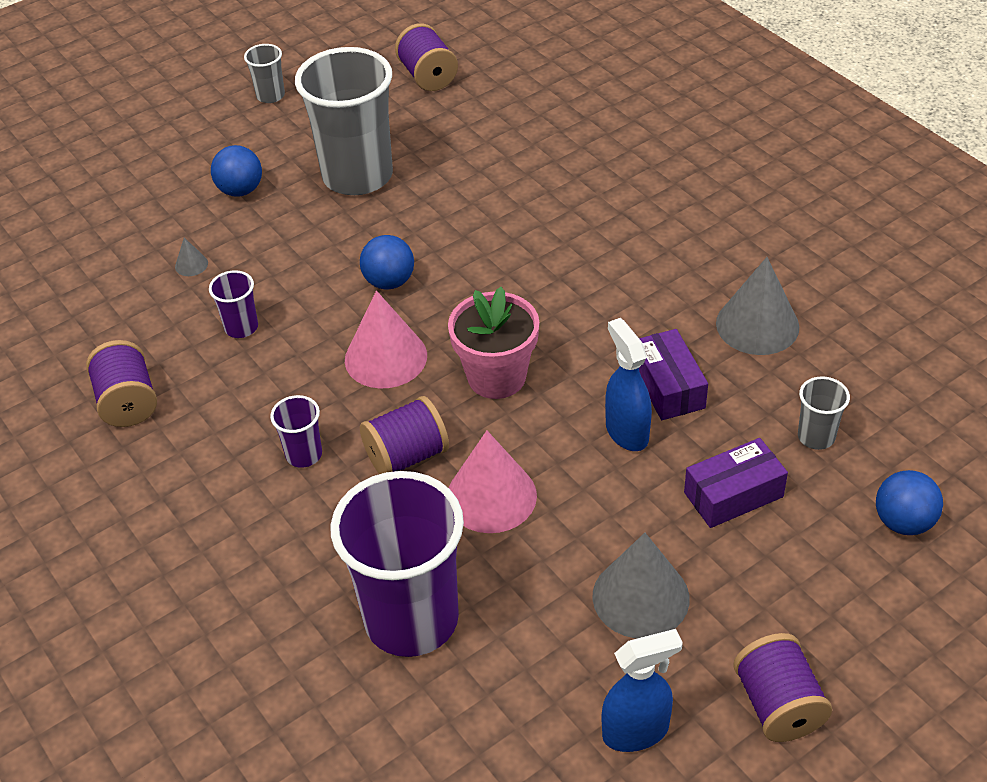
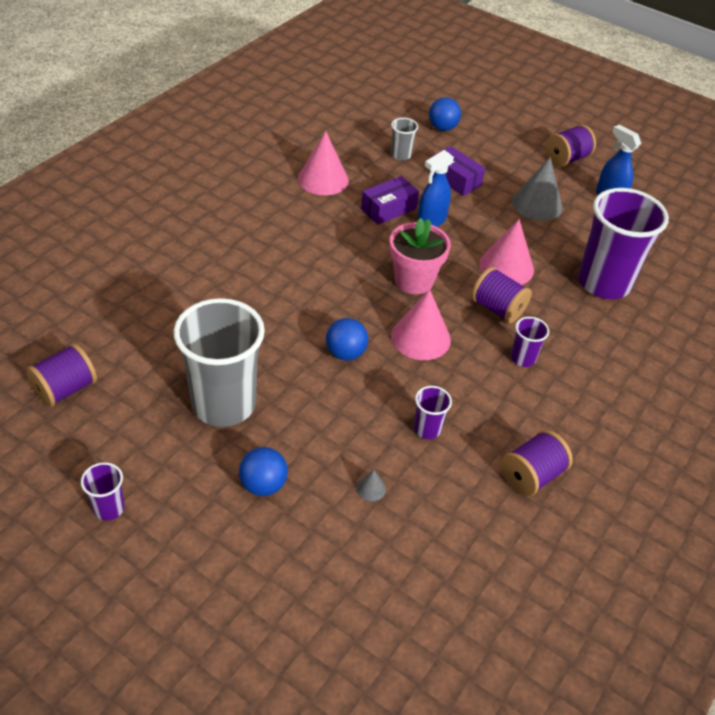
camera: 115 degrees left, 0 degrees up
grey cup [244,44,285,103] -> purple cup [81,462,125,521]
grey cone [716,257,799,355] -> pink cone [298,131,349,195]

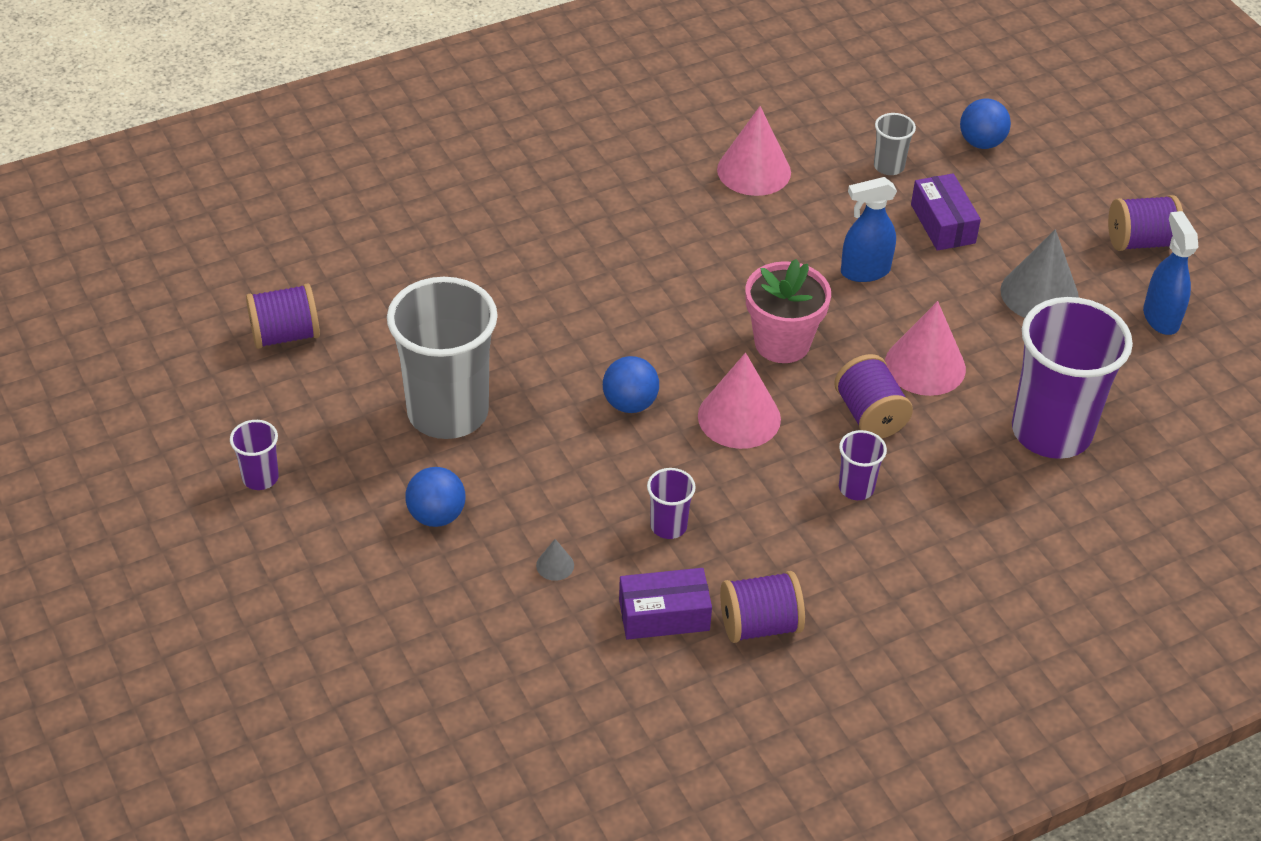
camera: 30 degrees right, 0 degrees up
purple box [361,176,419,225] -> purple box moved to [619,568,712,640]

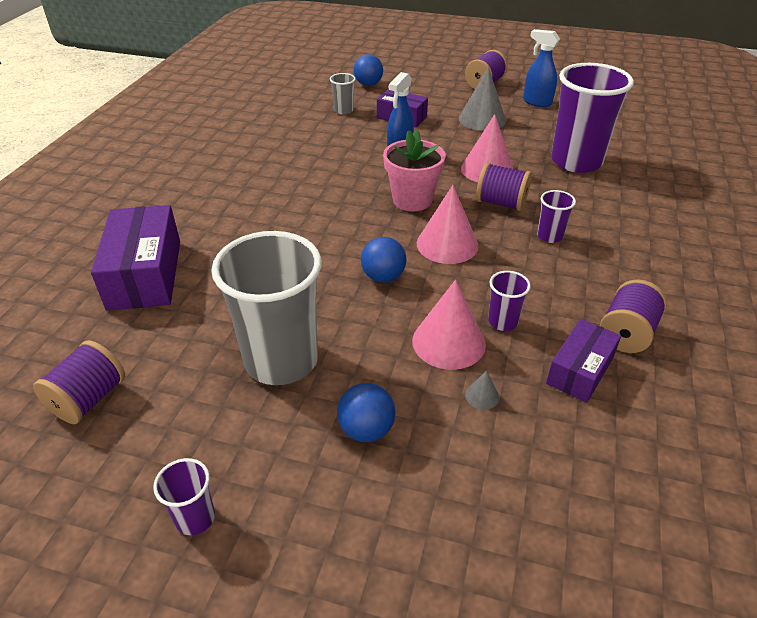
camera: 45 degrees left, 5 degrees down
pink cone [717,106,791,196] -> pink cone moved to [412,280,486,370]
none -> purple box [91,205,180,311]

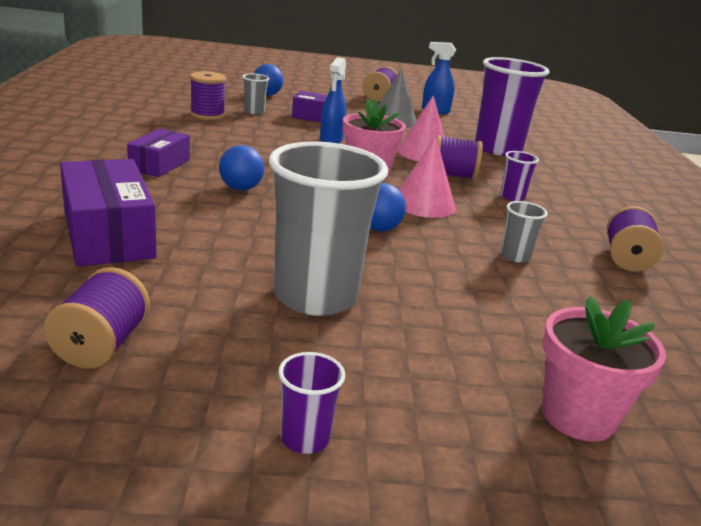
camera: 20 degrees left, 15 degrees down
blue ball [337,383,396,442] -> blue ball moved to [219,145,264,190]
pink cone [412,280,486,370] -> none
grey cone [465,371,499,410] -> none
purple cup [488,271,531,331] -> grey cup [501,201,548,263]
purple box [546,319,621,403] -> purple box moved to [127,129,190,177]
none -> purple spool [190,71,226,120]
none -> pink flower pot [542,296,666,442]

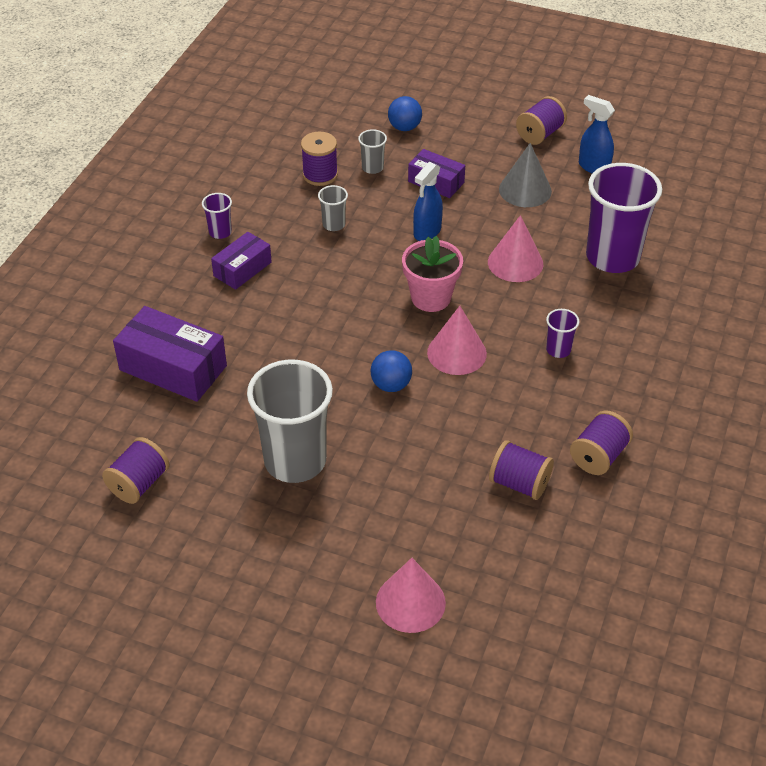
camera: 25 degrees right, 20 degrees up
purple box [60,159,157,266] -> purple box turned 60 degrees counterclockwise [113,306,227,402]
blue ball [219,145,264,190] -> none
purple cup [278,352,345,454] -> purple cup moved to [202,193,232,239]
purple spool [437,135,483,180] -> purple spool moved to [489,440,554,500]
grey cup [501,201,548,263] -> grey cup moved to [318,185,348,231]
pink flower pot [542,296,666,442] -> pink cone [376,558,446,633]

